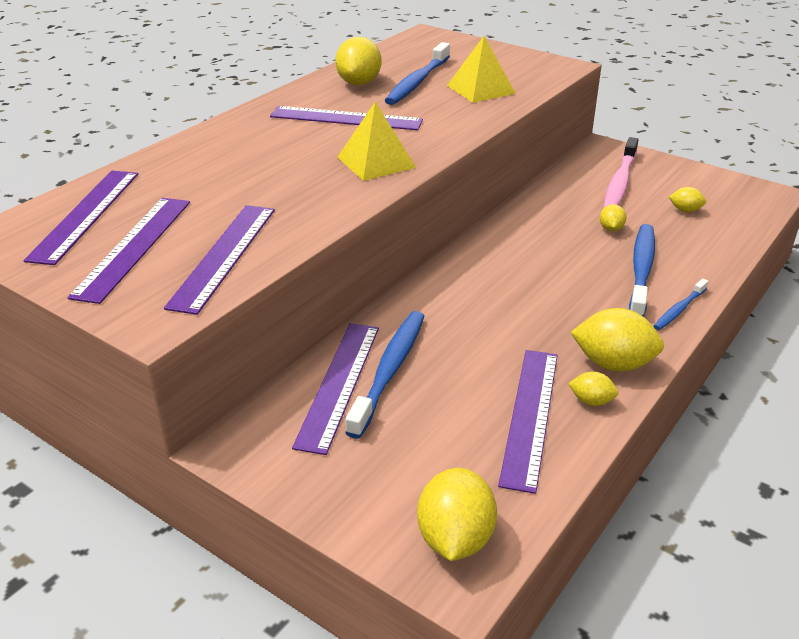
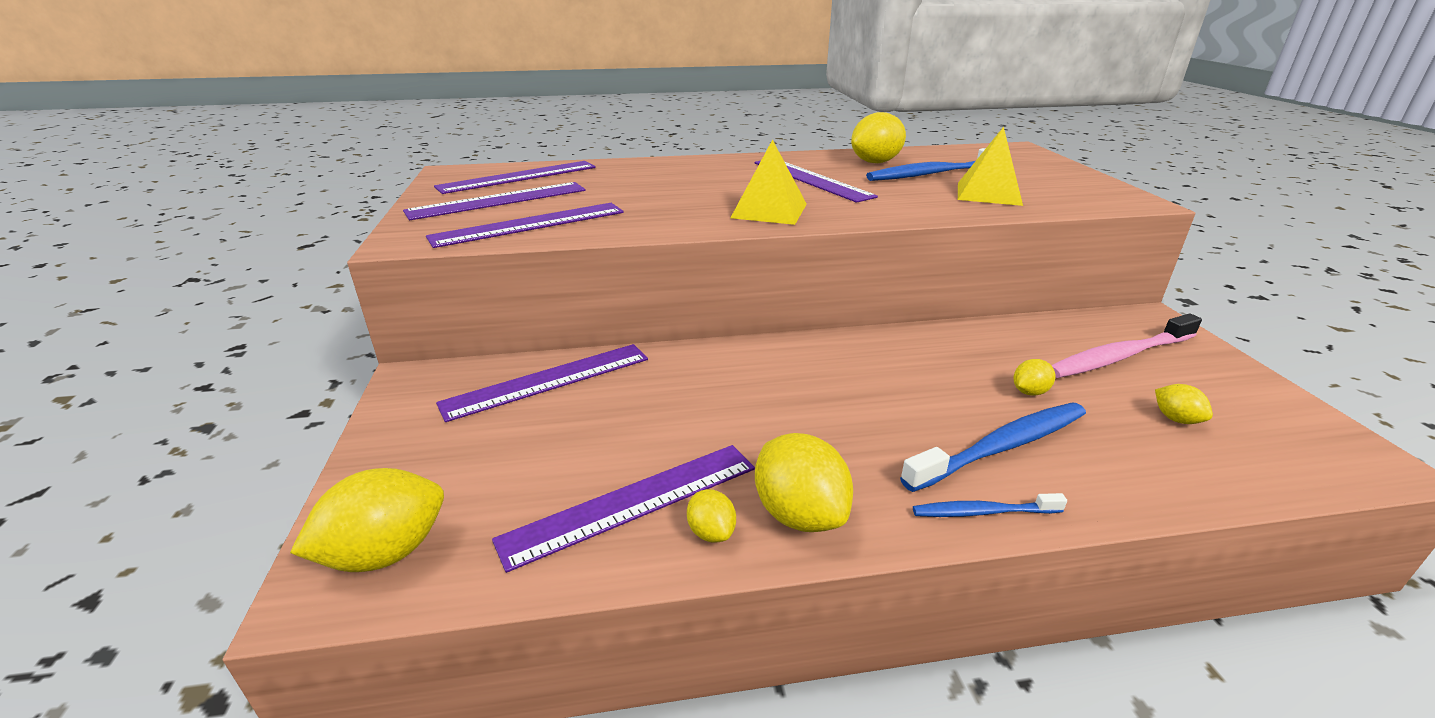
camera: 45 degrees right, 5 degrees down
blue toothbrush [345,311,424,439] -> none

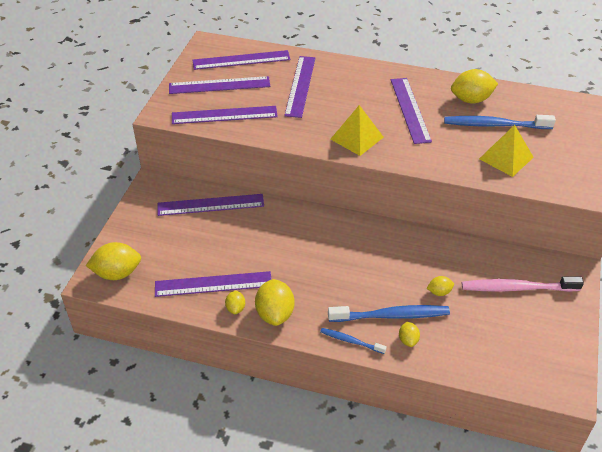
camera: 25 degrees right, 15 degrees up
yellow lemon [1155,384,1213,424] -> yellow lemon moved to [399,322,420,347]
none -> purple ruler [284,56,315,118]

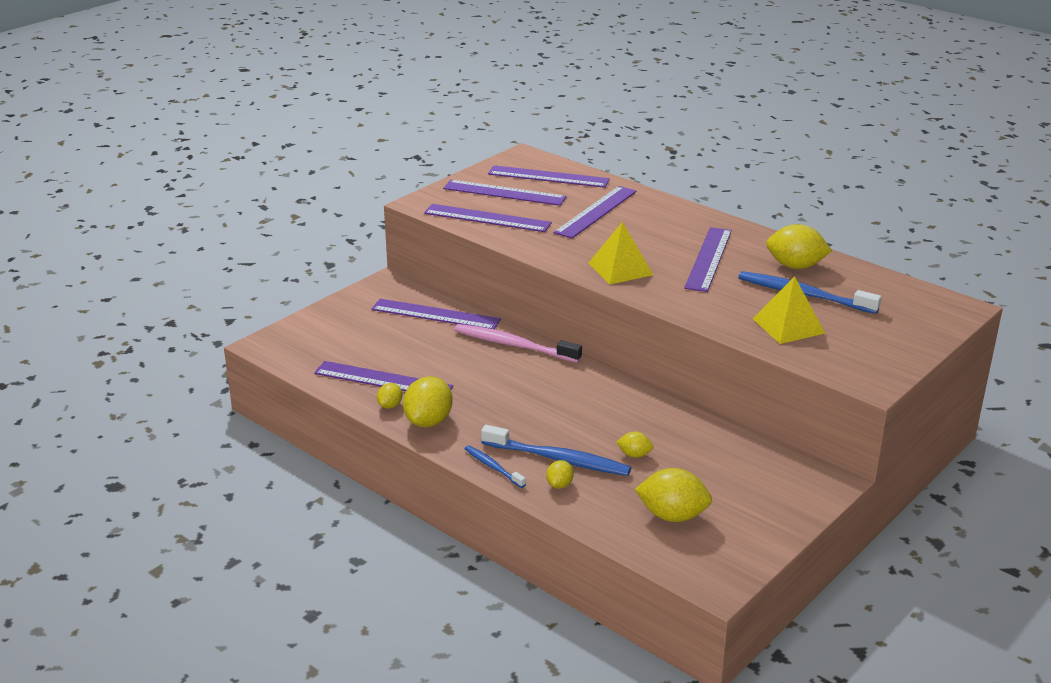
camera: 25 degrees right, 15 degrees down
yellow lemon [86,242,141,280] -> yellow lemon moved to [635,468,712,522]
pink toothbrush [462,276,584,292] -> pink toothbrush moved to [454,324,582,363]

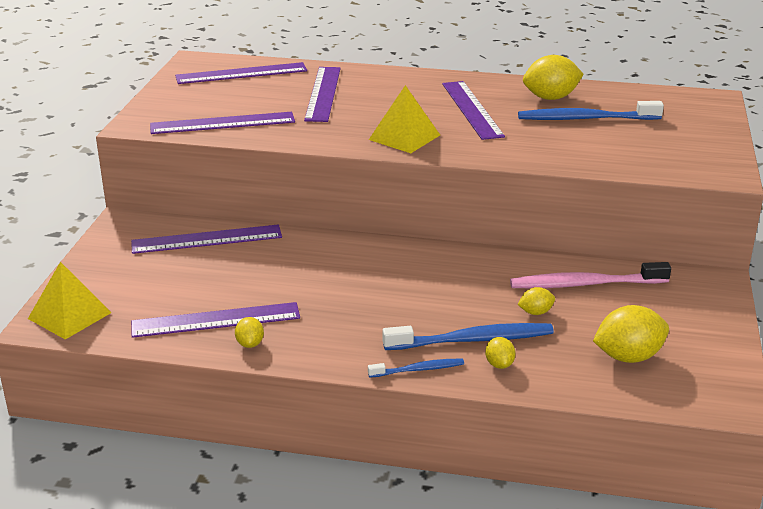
camera: 30 degrees left, 0 degrees up
yellow lemon [403,376,453,428] -> none
purple ruler [443,180,567,206] -> none
pink toothbrush [454,324,582,363] -> pink toothbrush moved to [510,262,671,288]
blue toothbrush [465,445,526,488] -> blue toothbrush turned 150 degrees clockwise [368,358,464,378]
yellow pyramid [753,276,825,344] -> yellow pyramid moved to [28,262,112,340]

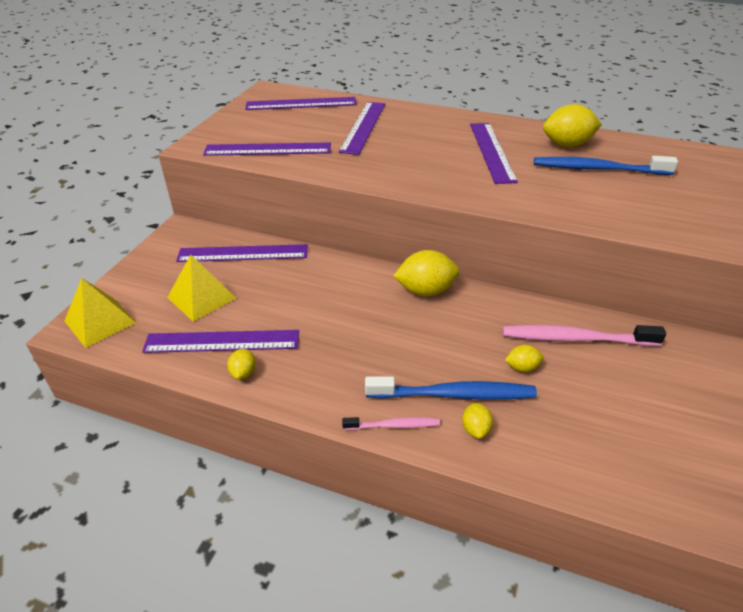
camera: 10 degrees right, 10 degrees up
blue toothbrush [368,358,464,378] -> pink toothbrush [342,417,440,430]
yellow pyramid [369,85,440,153] -> yellow pyramid moved to [167,255,236,322]
yellow lemon [593,305,669,363] -> yellow lemon moved to [393,250,459,296]

